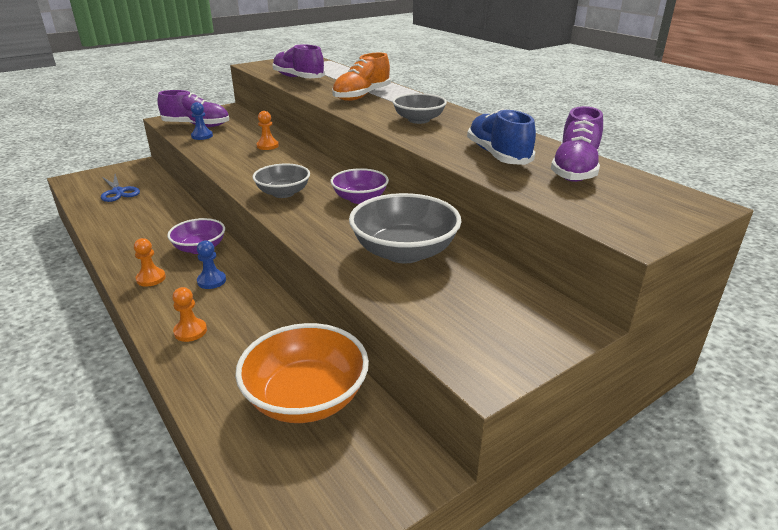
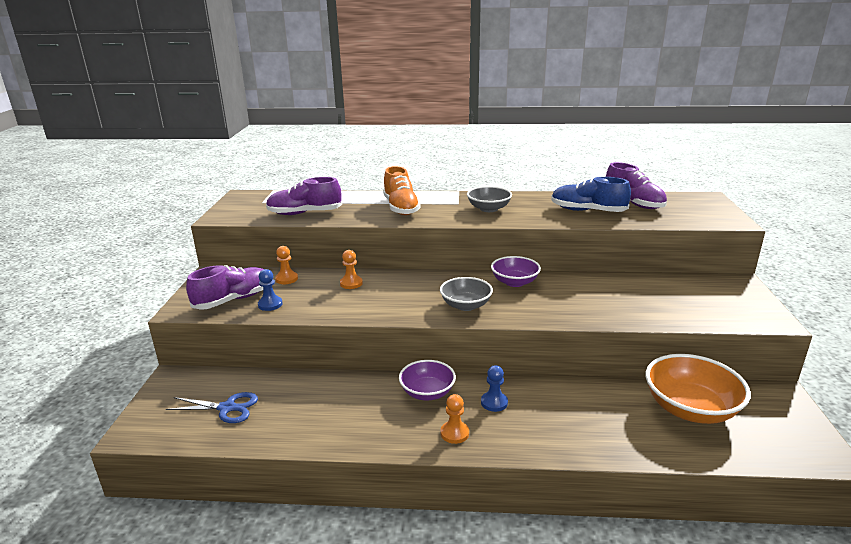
camera: 50 degrees left, 5 degrees down
orange pawn [172,287,207,342] -> orange pawn moved to [275,246,298,284]
grey bowl [349,193,461,263] -> none

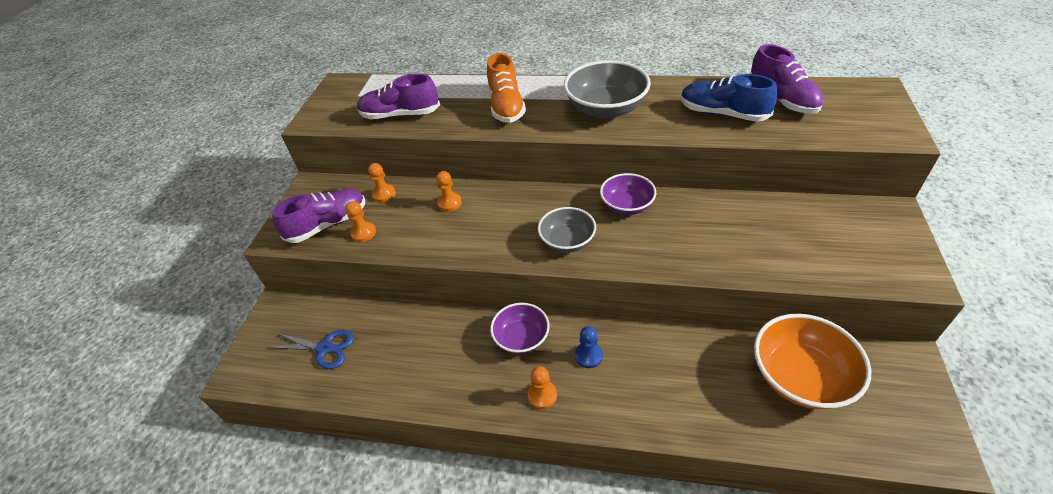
camera: 10 degrees right, 20 degrees up
blue pawn [258,269,283,311] -> orange pawn [345,201,376,242]
grey bowl [467,186,512,212] -> grey bowl [564,60,651,119], size x1.60

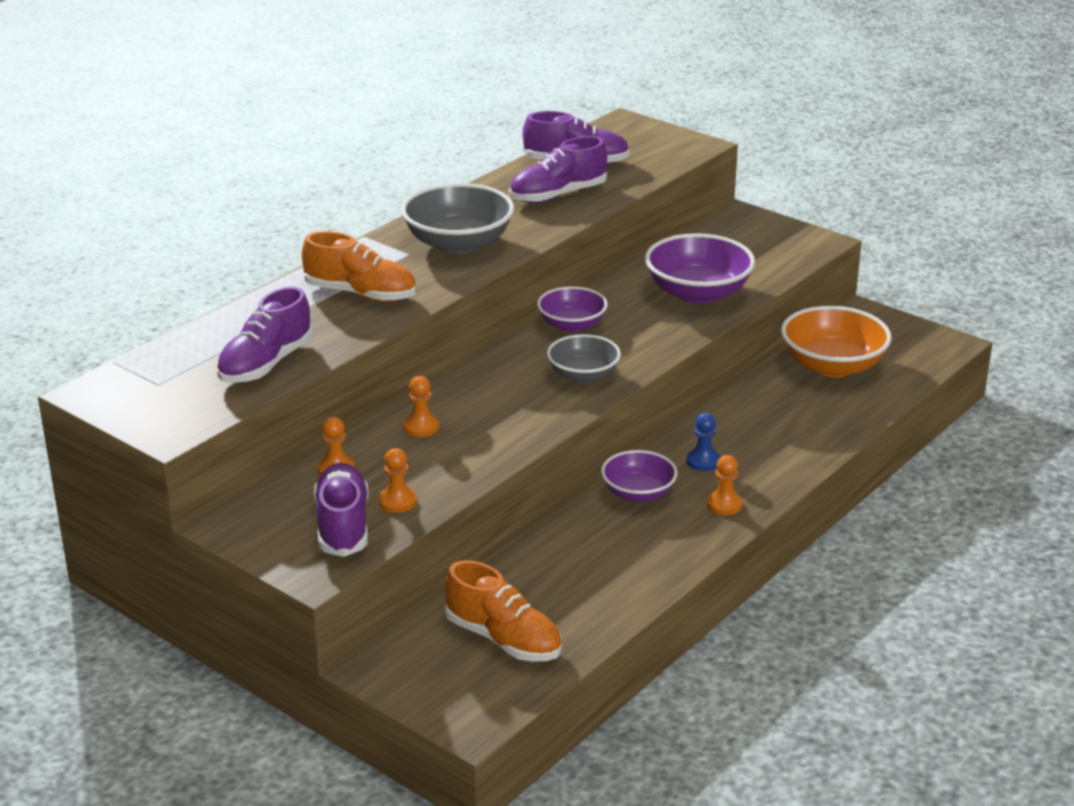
camera: 65 degrees left, 15 degrees down
blue scissors [268,330,354,369] -> orange shoe [445,560,562,662]
blue shoe [681,74,778,122] -> purple shoe [509,136,607,203]
none -> purple bowl [645,233,755,304]

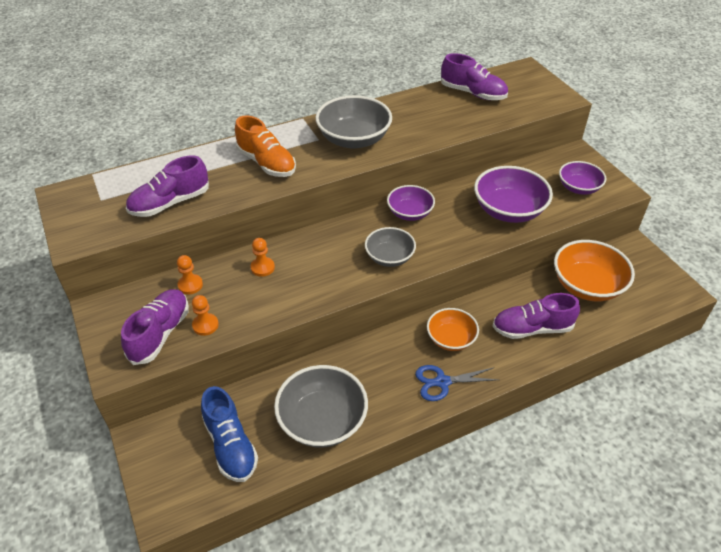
camera: 25 degrees right, 15 degrees up
orange shoe [445,560,562,662] -> blue shoe [201,386,258,482]
purple shoe [509,136,607,203] -> purple shoe moved to [493,293,580,339]
purple bowl [601,450,677,502] -> purple bowl moved to [559,161,606,195]
blue pawn [686,413,721,471] -> orange bowl [427,308,479,351]
orange pawn [707,455,743,515] -> blue scissors [415,365,499,401]
none -> grey bowl [274,365,368,448]

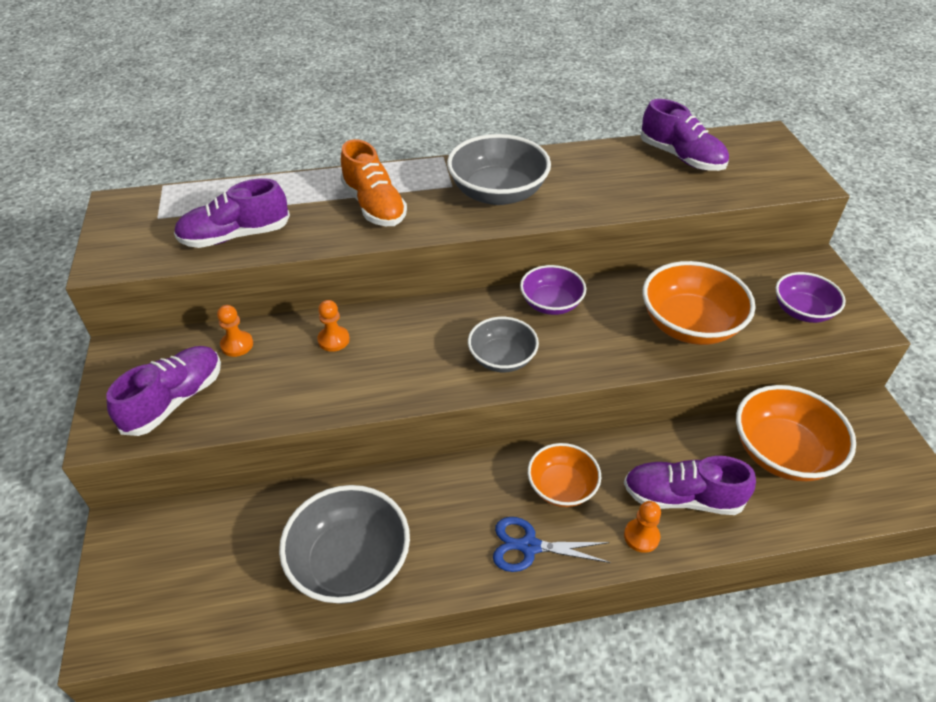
camera: 15 degrees right, 0 degrees up
orange pawn [192,295,219,336] -> orange pawn moved to [624,501,661,553]
blue shoe [201,386,258,482] -> none
purple bowl [474,166,553,223] -> orange bowl [643,261,755,345]

